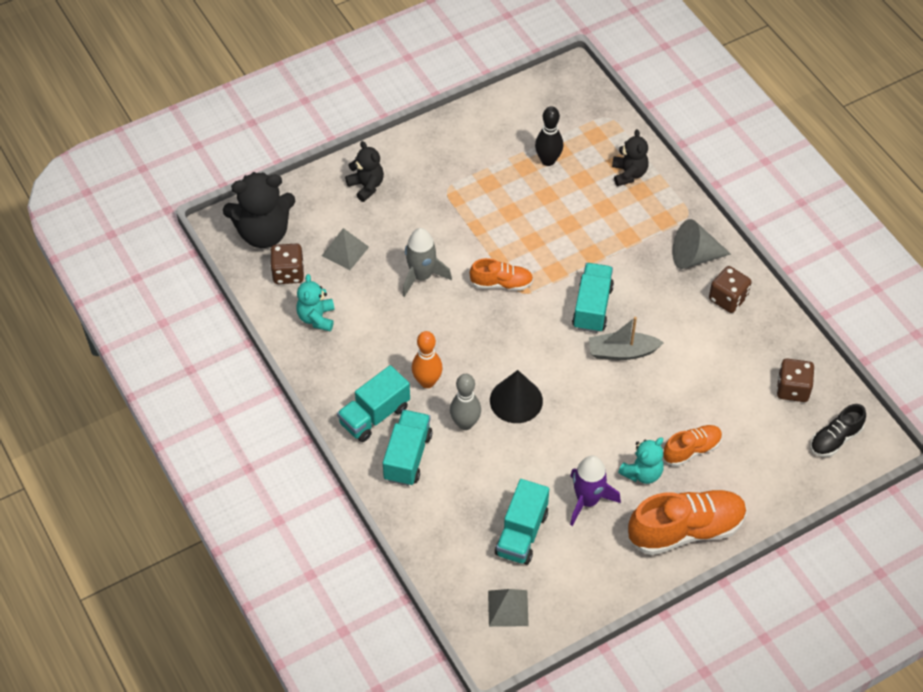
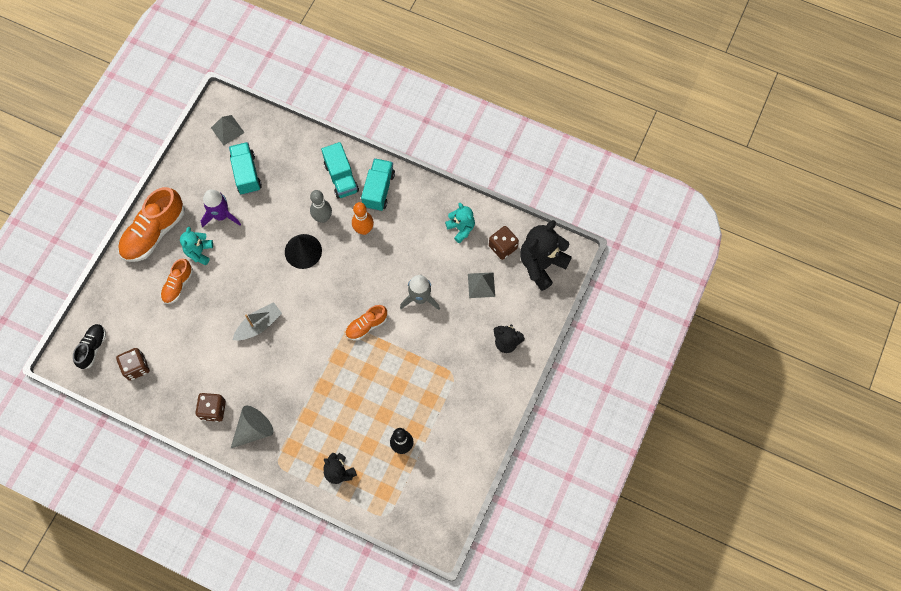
camera: 145 degrees right, 15 degrees up
turquoise truck [572,263,614,333] -> none

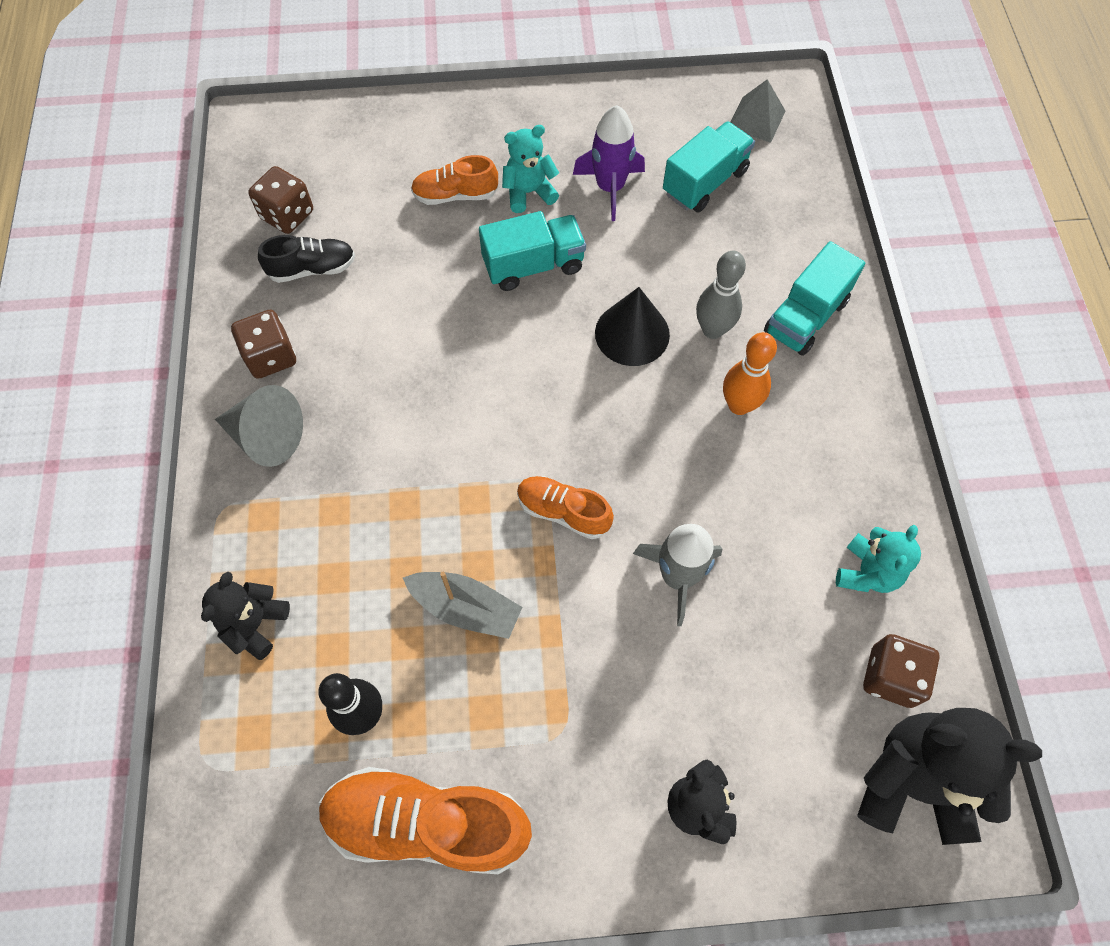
camera: 60 degrees right, 5 degrees down
black shoe [73,324,106,369] -> black shoe moved to [258,235,355,283]
orange shoe [118,187,185,262] -> orange shoe moved to [319,767,532,874]
grey boat [233,302,282,341] -> grey boat moved to [403,572,522,639]
turquoise truck [361,158,395,211] -> turquoise truck moved to [479,211,586,291]
grey pyramid [468,272,495,298] -> none

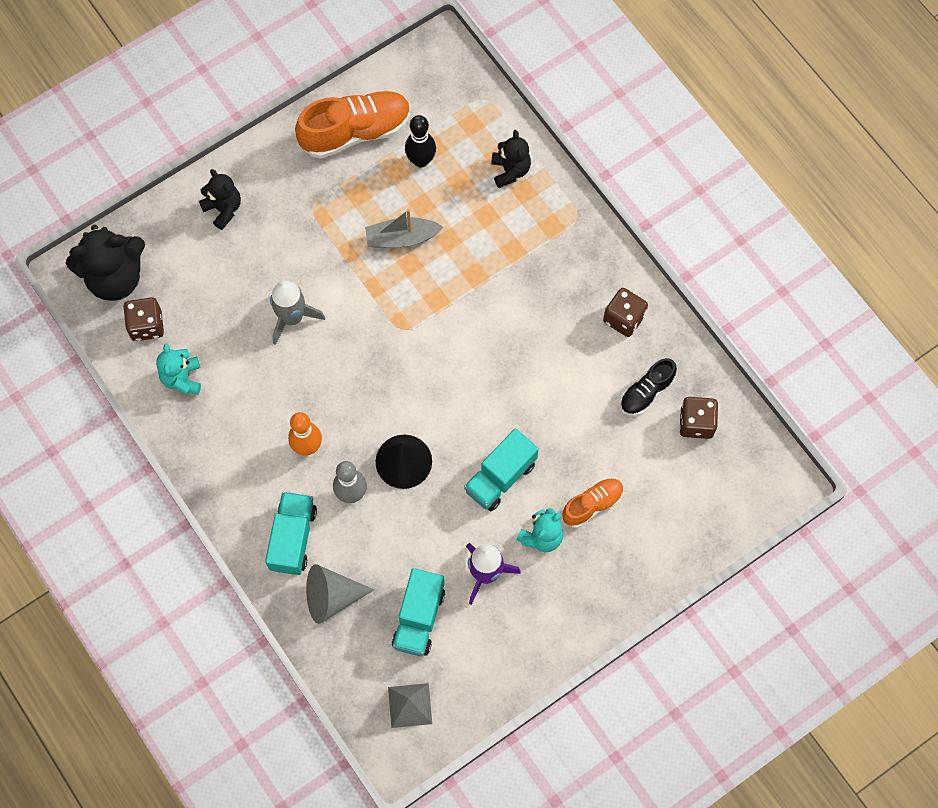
camera: 150 degrees right, 5 degrees up
grey cone [215,385,303,467] -> grey cone moved to [306,564,374,624]
orange shoe [517,476,614,539] -> none

